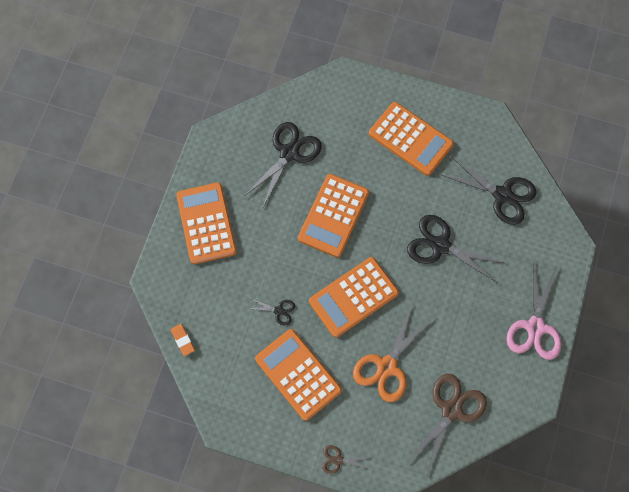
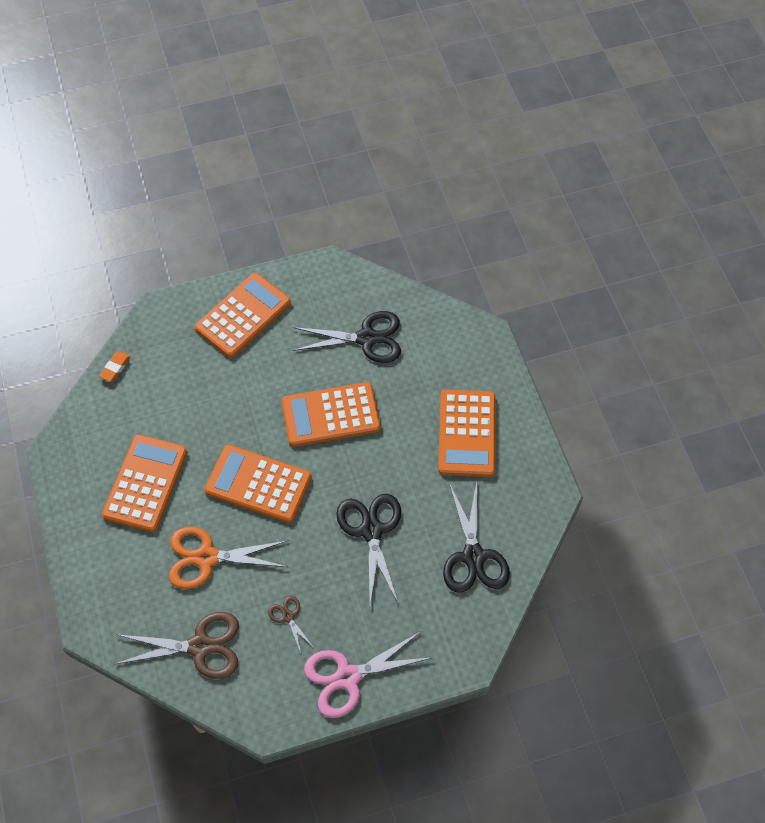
camera: 55 degrees right, 10 degrees down
black scissors [246,298,295,325] -> none
brown scissors [322,445,372,474] -> brown scissors moved to [268,596,313,653]

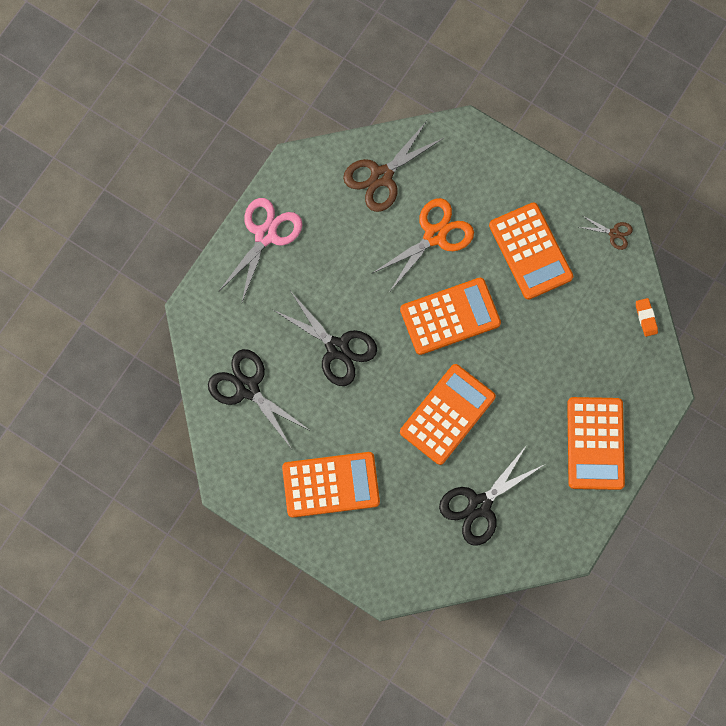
camera: 140 degrees right, 15 degrees up
brown scissors [268,596,313,653] -> brown scissors moved to [579,216,633,250]
orange calculator [438,390,496,477] -> orange calculator turned 120 degrees clockwise [282,452,380,518]

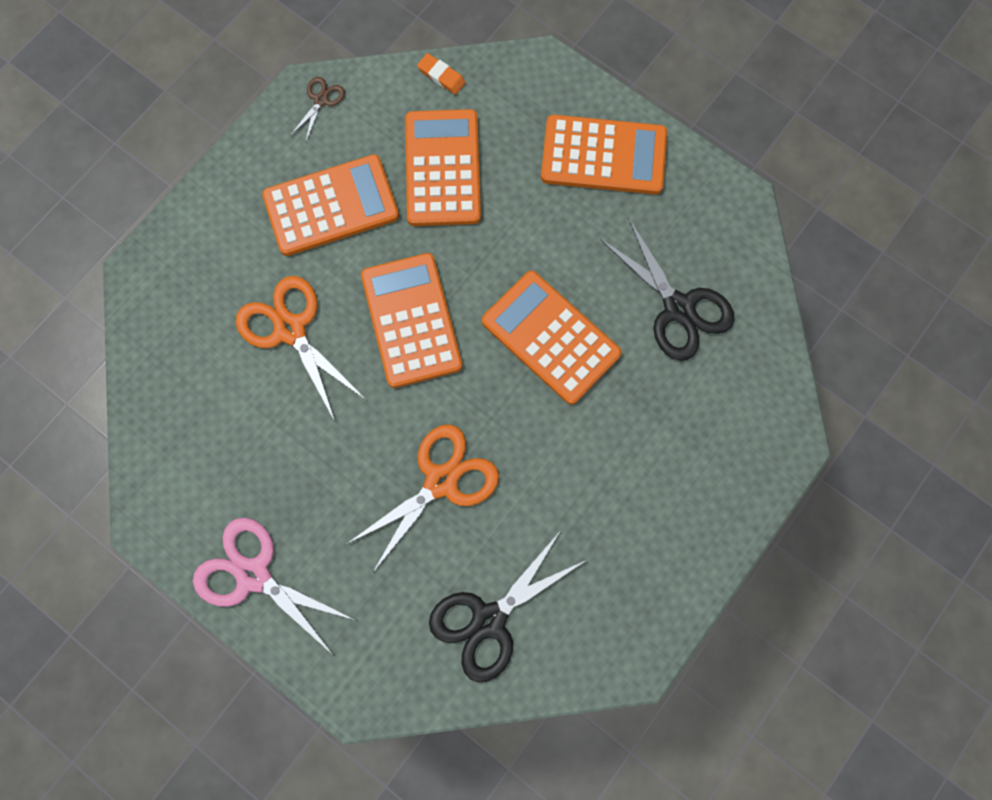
camera: 85 degrees left, 0 degrees up
black scissors [273,292,377,386] -> orange scissors [347,424,499,572]
orange calculator [282,452,380,518] -> orange calculator moved to [405,109,481,226]
brown scissors [343,121,444,212] -> none
orange eraser [636,298,658,337] -> orange eraser turned 45 degrees clockwise [417,53,466,95]

